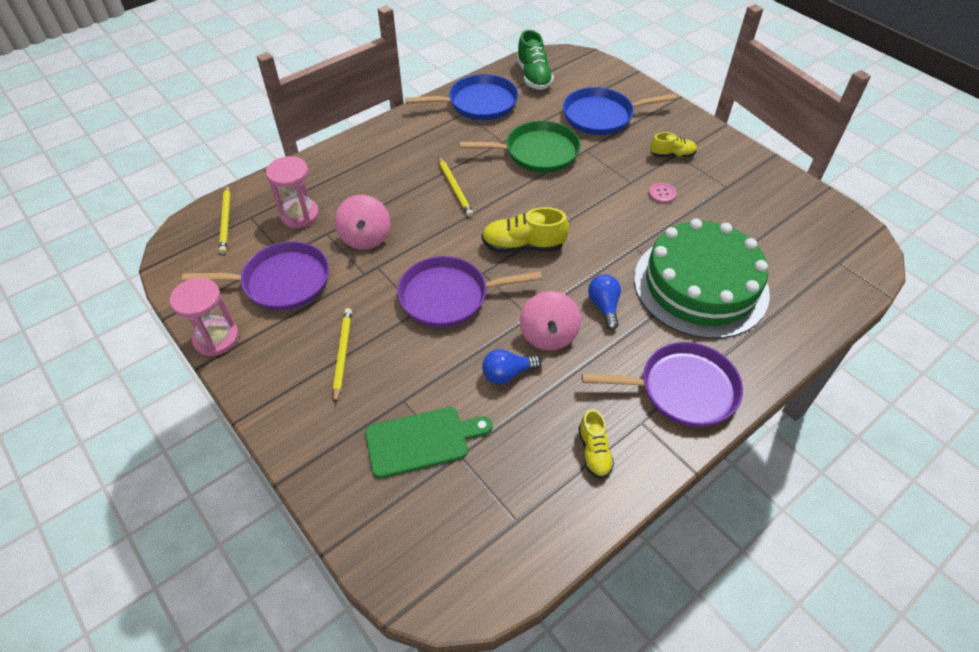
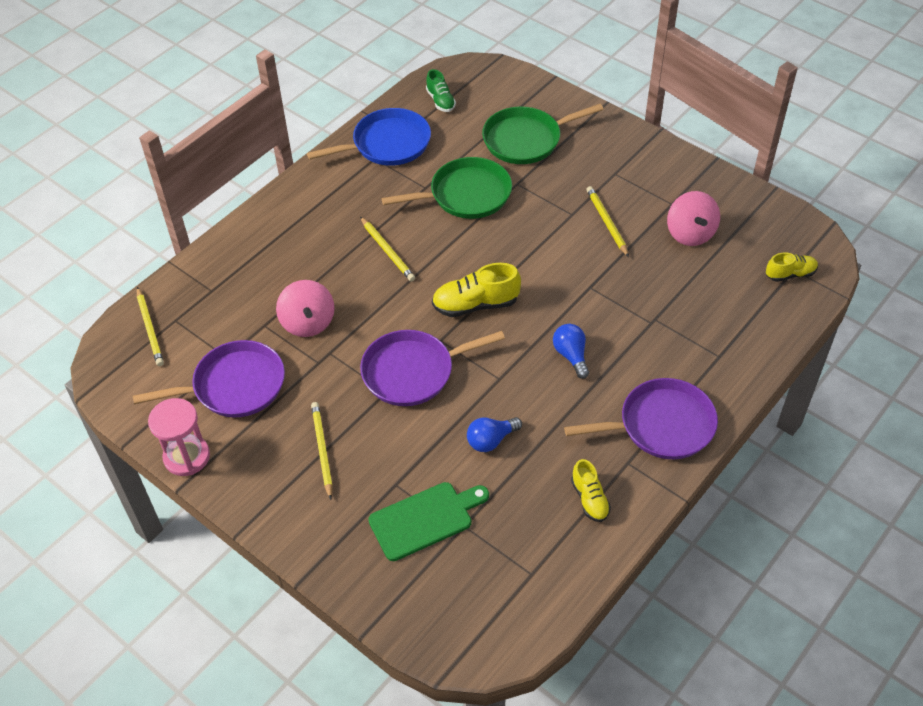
camera: 10 degrees left, 0 degrees up
pink hourglass [266,156,319,228] -> none
green shoe [517,30,554,90] -> green shoe [426,69,456,112], size x0.62
pink spinning top [520,291,581,351] -> pink spinning top moved to [667,191,720,246]
blue pan [563,87,677,135] -> green pan [482,104,604,164]
green cake [634,219,770,339] -> none
pink button [649,183,677,203] -> yellow pencil [586,186,629,257]
yellow shoe [650,132,697,157] -> yellow shoe moved to [766,252,818,282]

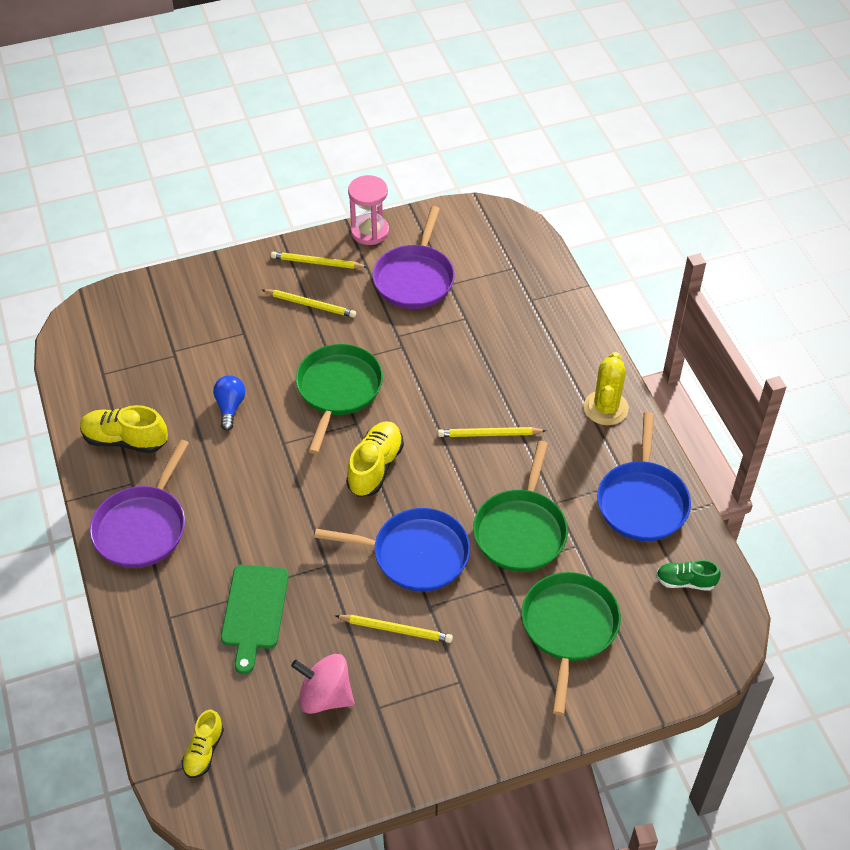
camera: 120 degrees right, 0 degrees up
yellow pencil [137,287,164,366] -> yellow pencil moved to [271,252,367,269]
pink spinning top [276,280,335,337] -> none
purple pan [360,330,505,406] -> green pan [296,344,383,454]
green cutting board [368,482,489,561] -> green cutting board moved to [221,565,289,674]
blue light bulb [553,324,589,379] -> none
yellow shoe [571,459,611,522] -> yellow shoe [80,405,168,453], size x1.60
none -> blue pan [314,508,470,592]
none -> yellow cactus [584,352,629,425]

